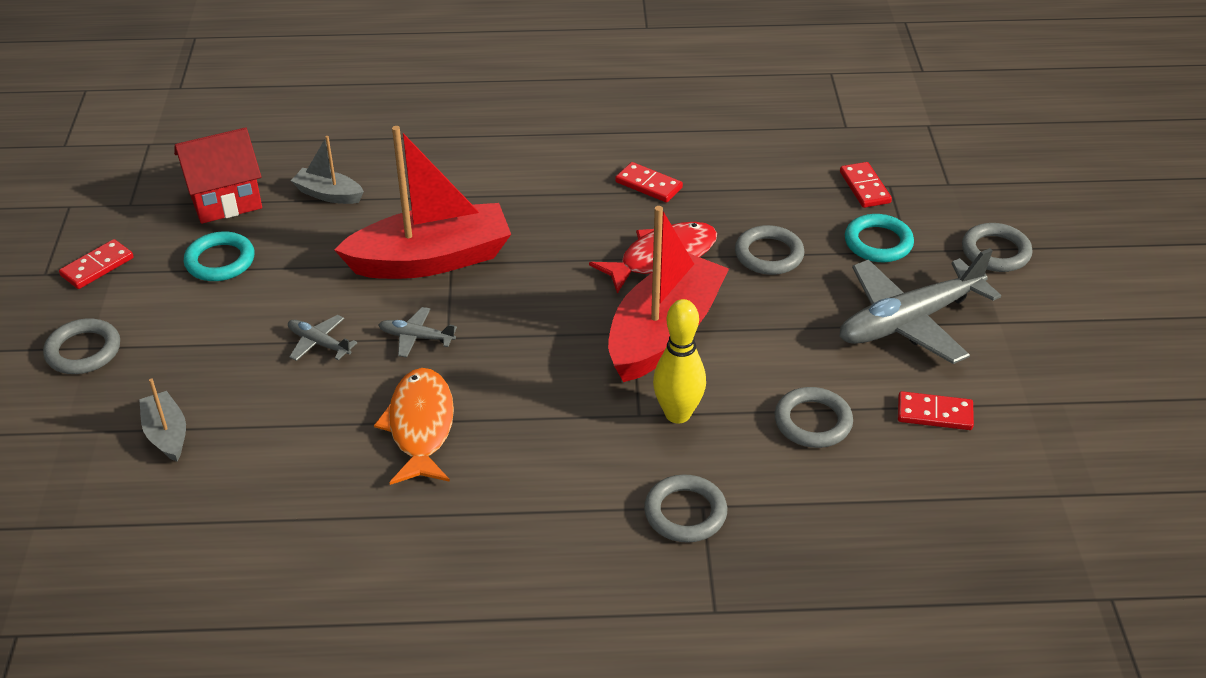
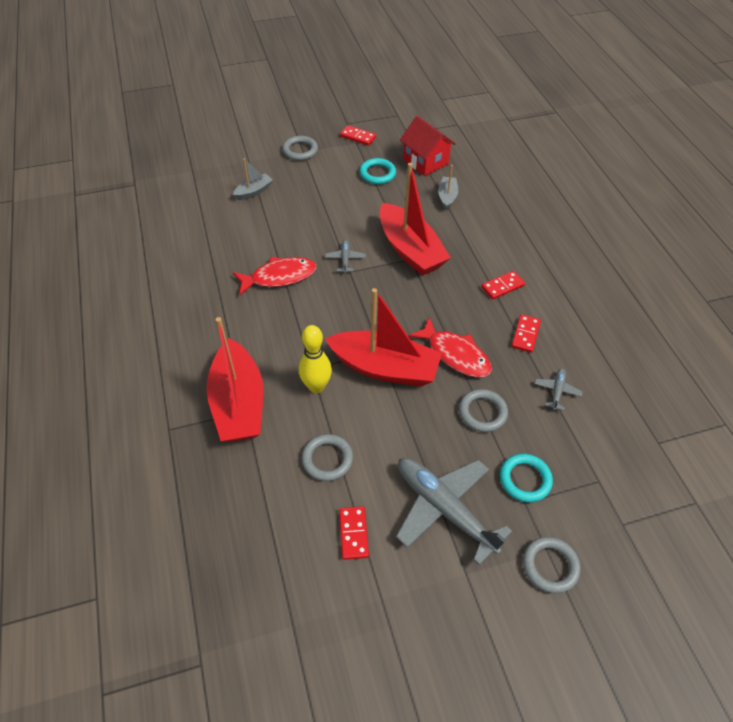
camera: 75 degrees right, 10 degrees up
grey plane [288,315,357,361] -> grey plane moved to [535,368,583,411]
orange fish [374,368,454,485] -> red fish [233,257,316,296]
grey ring [644,474,727,543] -> red boat [206,317,263,442]
red domino [840,162,892,208] -> red domino moved to [481,271,525,300]

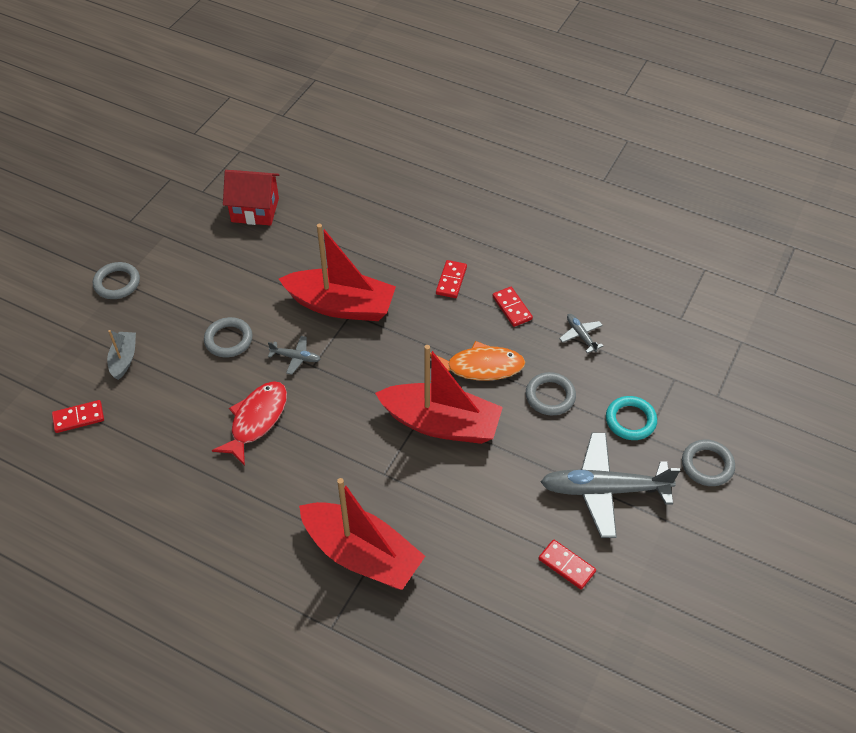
camera: 45 degrees left, 0 degrees up
yellow bowling pin [299,325,332,393] -> none
grey ring [302,434,353,481] -> grey ring moved to [204,317,253,357]
grey plane [325,240,366,273] -> grey plane turned 150 degrees clockwise [268,336,320,375]
red boat [325,288,442,387] -> red boat turned 45 degrees clockwise [375,345,503,444]
red domino [340,125,376,146] -> red domino moved to [52,400,104,433]
turquoise ring [360,158,396,184] -> none
red fish [408,317,492,377] -> orange fish [430,341,525,381]
grey boat [438,165,458,210] -> none

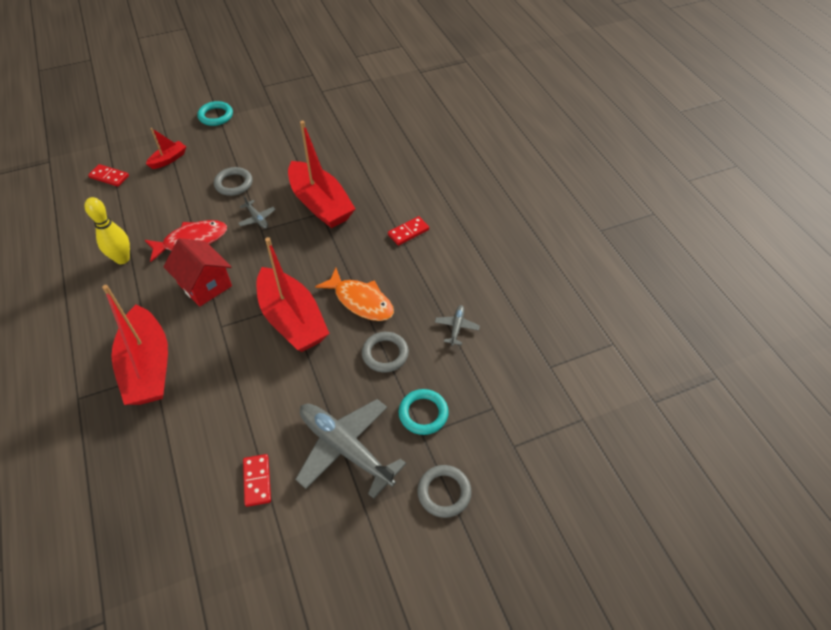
camera: 40 degrees right, 0 degrees up
grey ring [93,262,140,299] -> turquoise ring [197,101,233,126]
grey boat [107,330,136,380] -> red boat [146,128,186,169]
red house [223,170,279,226] -> red house moved to [164,238,232,307]
red domino [492,287,533,327] -> none
none -> yellow bowling pin [85,197,130,264]

